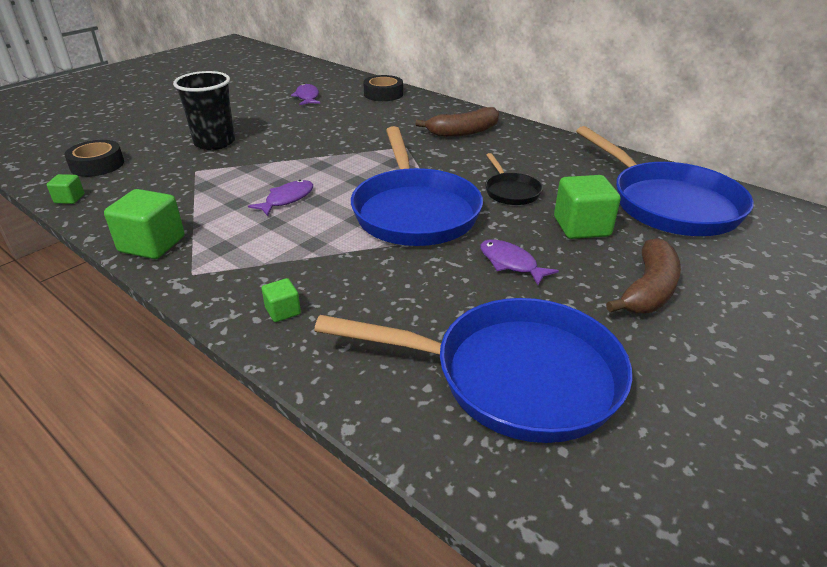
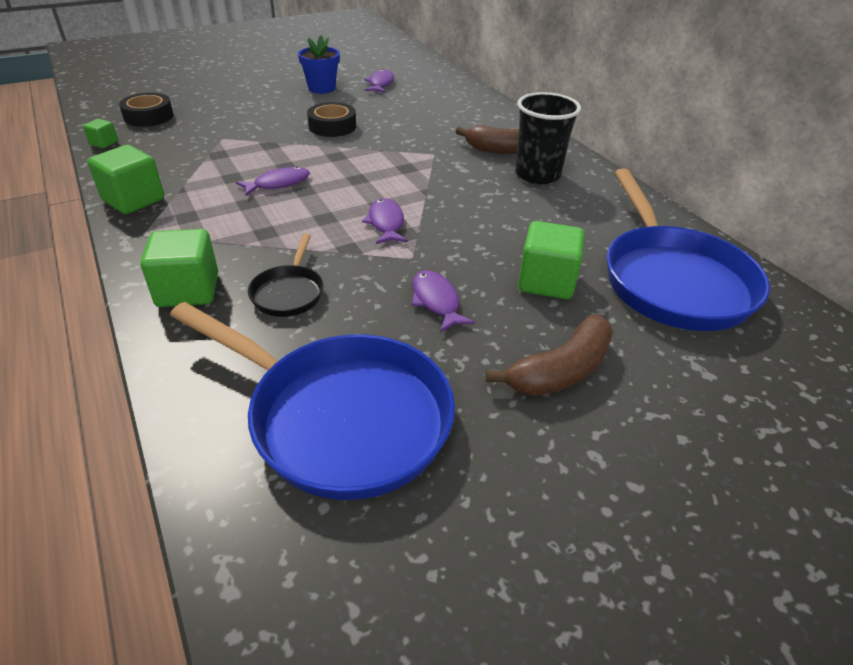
camera: 20 degrees right, 5 degrees up
black cup [173,71,235,150] -> black cup moved to [515,92,581,184]
green cube [262,278,301,322] -> green cube [140,229,218,307], size x1.95
blue pan [351,126,483,246] -> purple fish [362,198,408,244]
black tape [363,75,403,101] -> black tape moved to [307,102,356,137]
black pan [485,153,542,205] -> black pan moved to [248,233,324,317]
none -> blue flower pot [298,35,340,94]

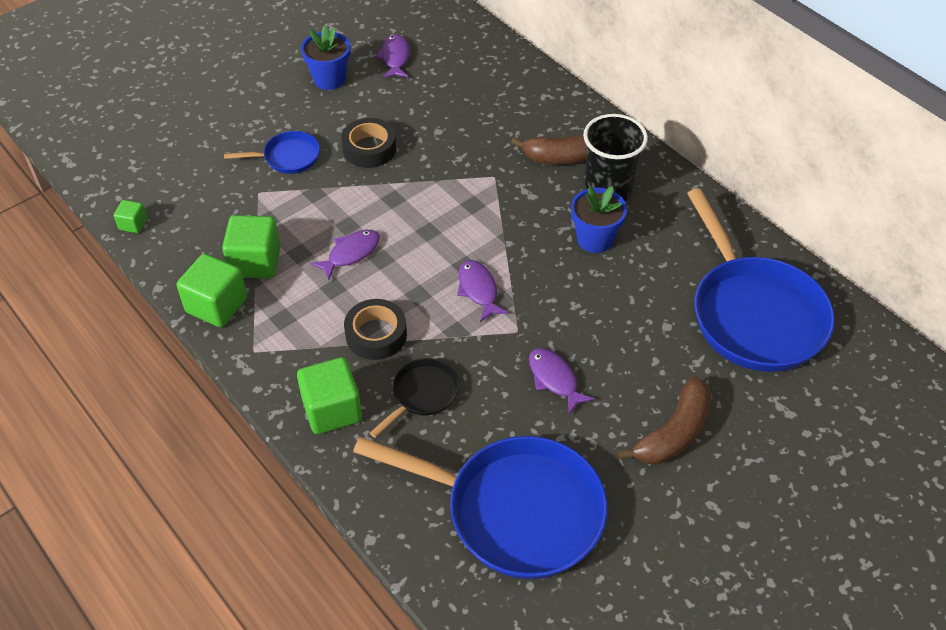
camera: 10 degrees left, 10 degrees up
black tape [119,93,174,127] -> black tape moved to [344,299,407,360]
black pan [248,233,324,317] -> black pan turned 135 degrees counterclockwise [370,358,459,438]
green cube [518,221,585,299] -> green cube moved to [222,215,281,279]
none -> blue pan [224,131,320,174]
none -> blue flower pot [571,186,627,253]

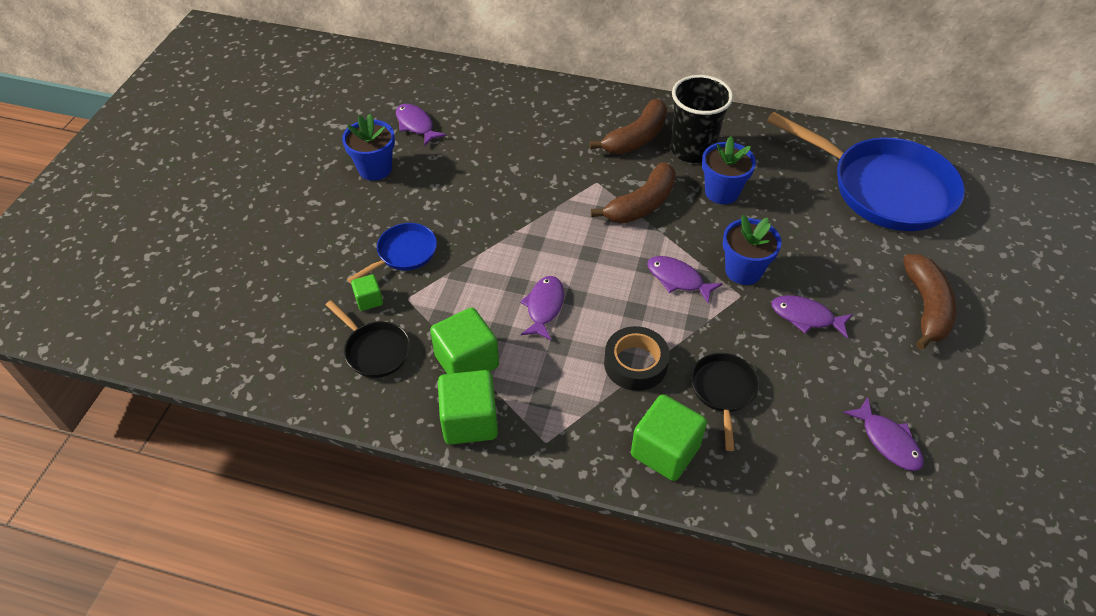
camera: 35 degrees left, 0 degrees up
green cube [114,200,147,233] -> green cube moved to [351,274,383,311]
black tape [341,118,396,168] -> none
blue pan [353,436,608,579] -> purple fish [843,397,924,471]
none -> black pan [326,300,410,378]
none -> brown banana [591,162,676,223]
none -> blue flower pot [723,215,782,285]

